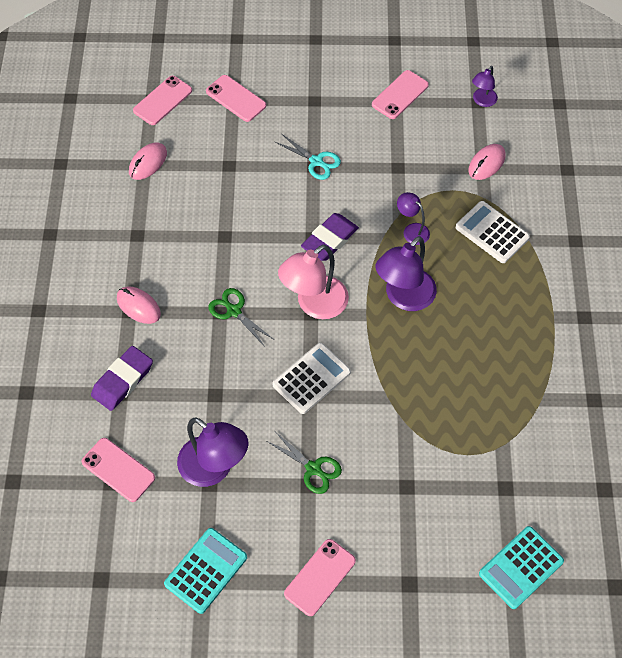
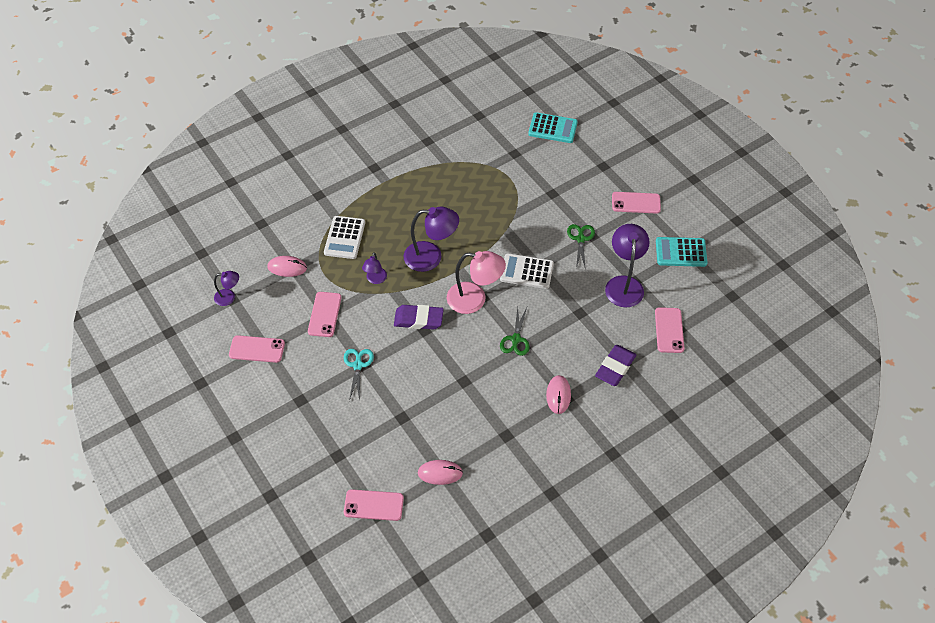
camera: 125 degrees left, 5 degrees down
purple eraser [91,346,153,411] -> purple eraser turned 60 degrees counterclockwise [595,345,636,386]
pink phone [206,75,266,122] -> pink phone moved to [308,292,342,337]

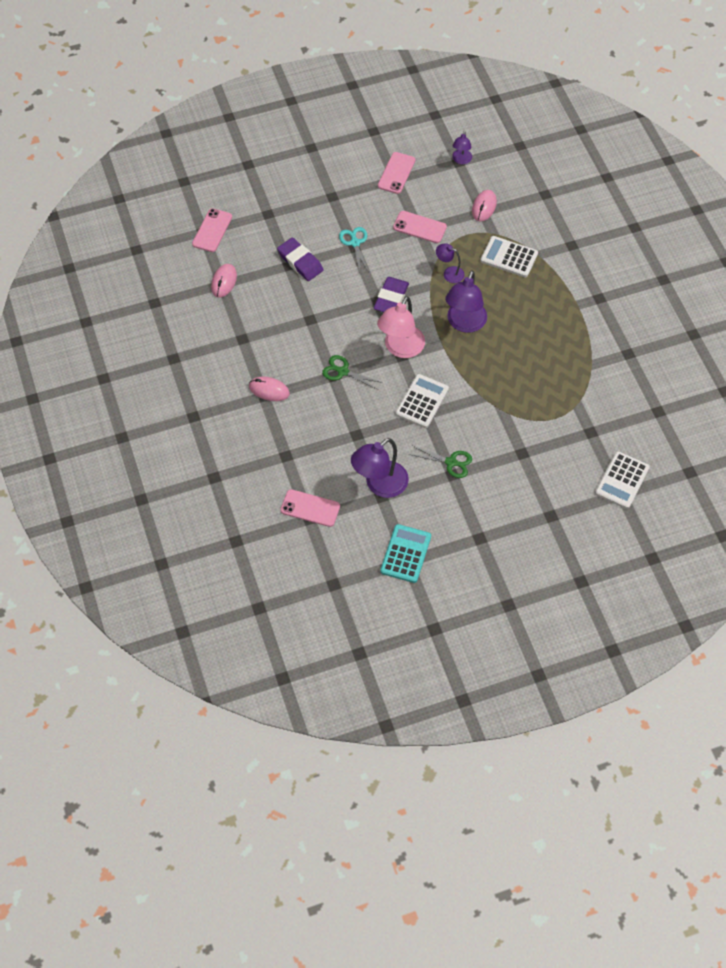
camera: 105 degrees right, 5 degrees up
turquoise scissors [344,349,374,401] -> turquoise scissors turned 120 degrees counterclockwise [339,227,369,273]
turquoise calculator [528,112,578,143] -> white calculator [595,451,650,509]
purple eraser [595,345,636,386] -> purple eraser moved to [277,237,324,281]
purple lamp [605,224,650,307] -> purple lamp turned 120 degrees clockwise [351,438,409,498]
pink phone [612,192,661,214] -> none

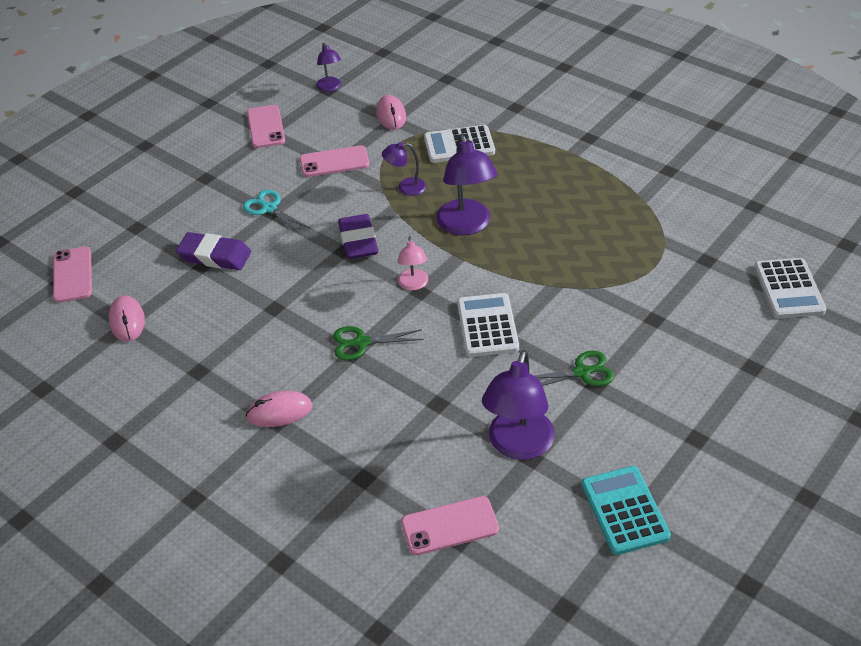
camera: 30 degrees left, 15 degrees down
pink lamp [377,296,425,358] -> pink lamp [397,236,428,290], size x0.54

